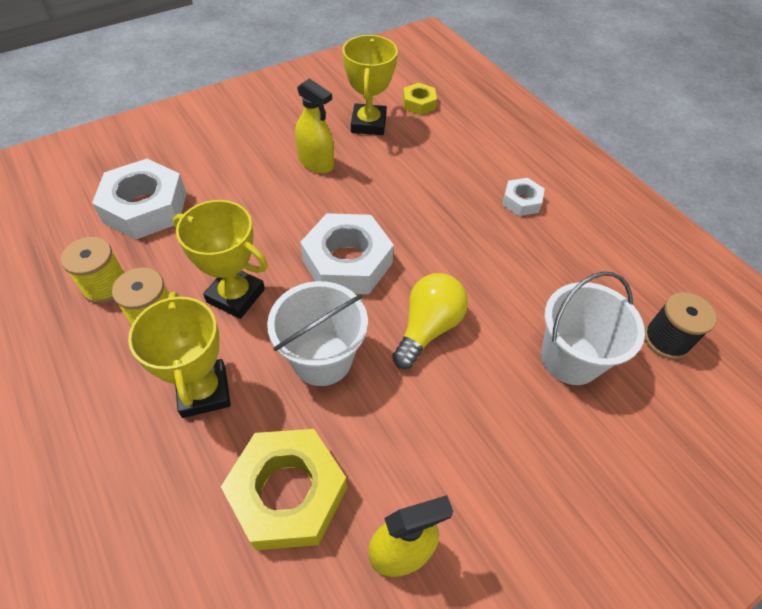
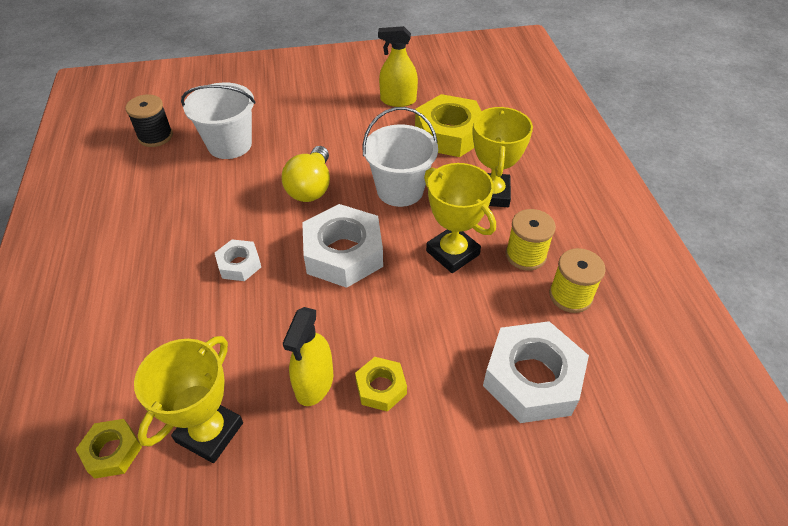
camera: 155 degrees left, 5 degrees down
yellow spray bottle [295,78,334,173] -> yellow spray bottle turned 135 degrees counterclockwise [283,307,333,406]
yellow light bulb [392,273,468,369] -> yellow light bulb turned 45 degrees counterclockwise [282,146,330,202]
white nut [502,178,545,216] -> white nut moved to [215,239,261,281]
none -> yellow nut [355,357,407,412]

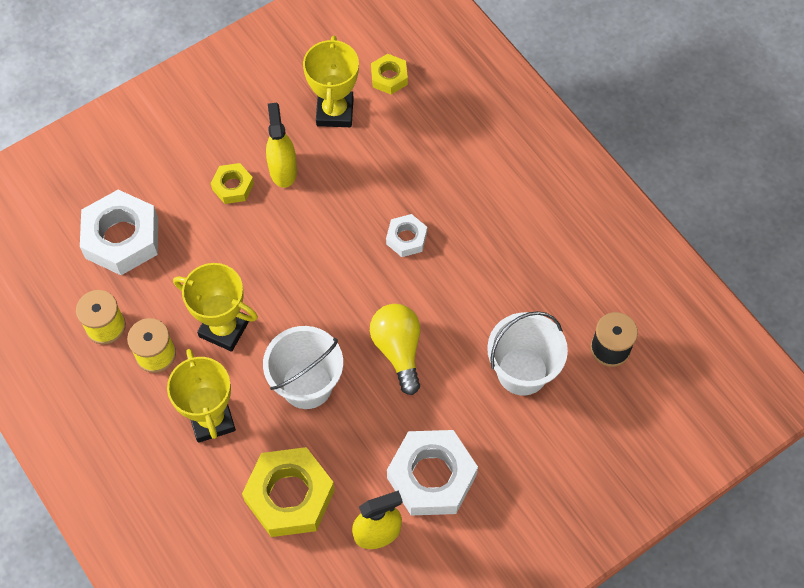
camera: 155 degrees right, 15 degrees up
white nut [302,204,383,288] -> white nut moved to [387,430,478,516]

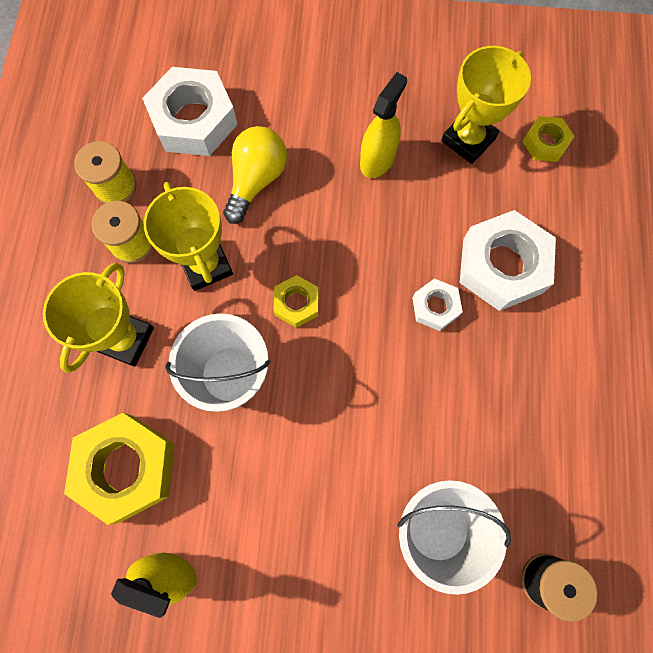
camera: 40 degrees right, 10 degrees up
yellow nut [211,163,254,204] -> yellow nut moved to [273,275,319,328]
yellow light bulb [370,304,420,395] -> yellow light bulb moved to [223,126,287,224]
white nut [387,430,478,516] -> white nut moved to [460,210,556,311]

